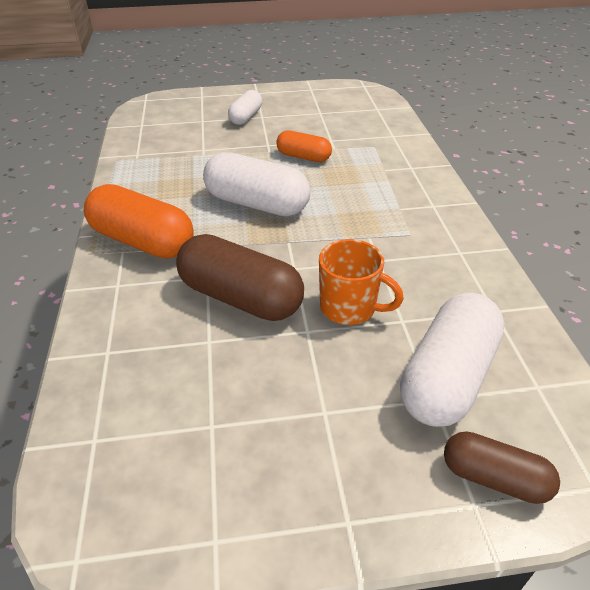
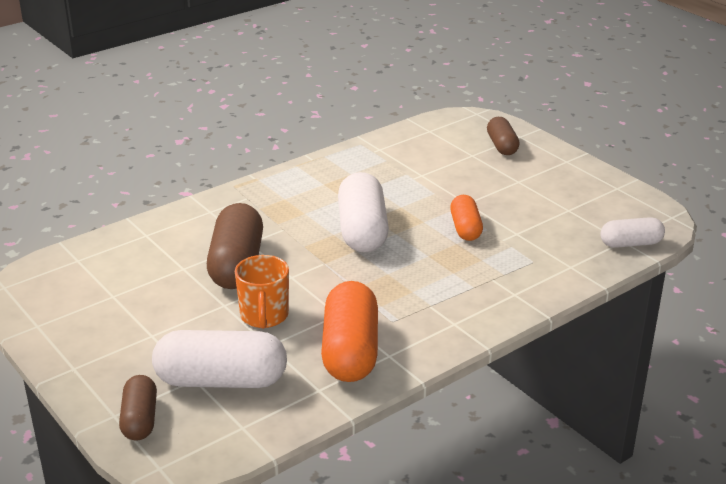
camera: 60 degrees right, 10 degrees down
orange capsule [84,184,194,259] -> orange capsule moved to [321,281,378,382]
white capsule [228,90,262,125] -> white capsule moved to [600,217,665,248]
none -> brown capsule [487,117,520,155]

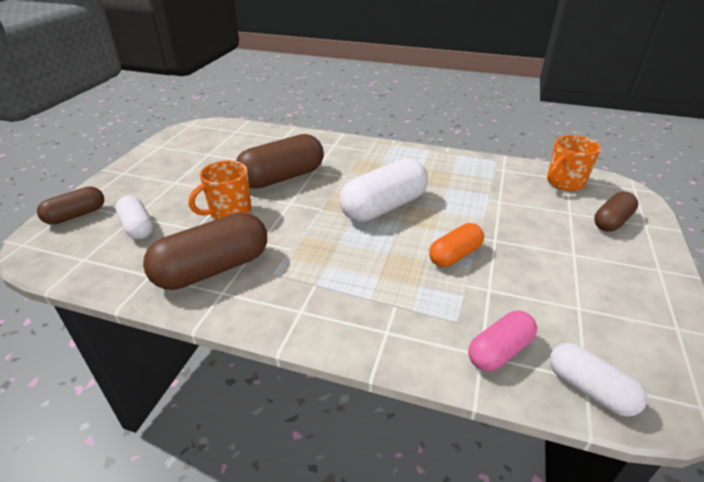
camera: 55 degrees right, 5 degrees up
white capsule [152,330,287,388] -> white capsule [115,196,153,239], size x0.58
orange capsule [321,281,378,382] -> brown capsule [143,213,267,290]
none -> pink capsule [468,311,537,371]
none -> orange mug [547,135,601,191]

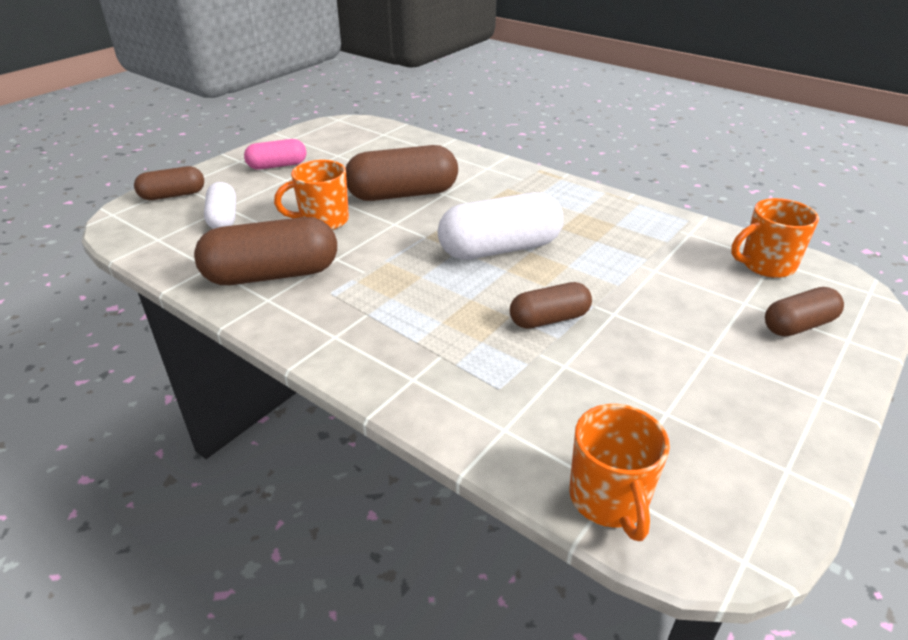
camera: 20 degrees right, 0 degrees up
orange capsule [429,223,484,267] -> brown capsule [510,282,592,329]
pink capsule [468,311,537,371] -> pink capsule moved to [244,139,306,170]
white capsule [550,343,647,417] -> orange mug [569,404,670,541]

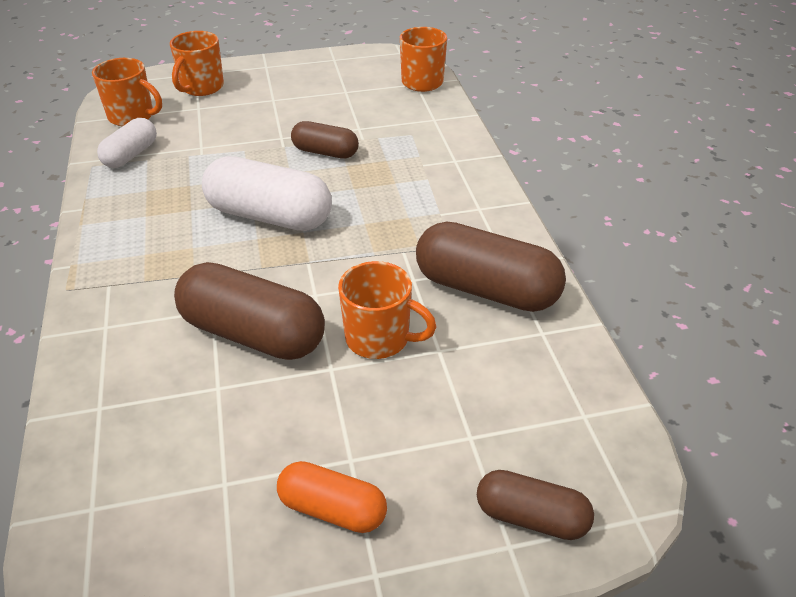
camera: 140 degrees left, 5 degrees up
white capsule [204,182,236,229] -> white capsule moved to [97,118,157,168]
pink capsule [244,139,306,170] -> orange capsule [277,461,387,533]
brown capsule [765,287,844,337] -> orange mug [170,31,224,96]

